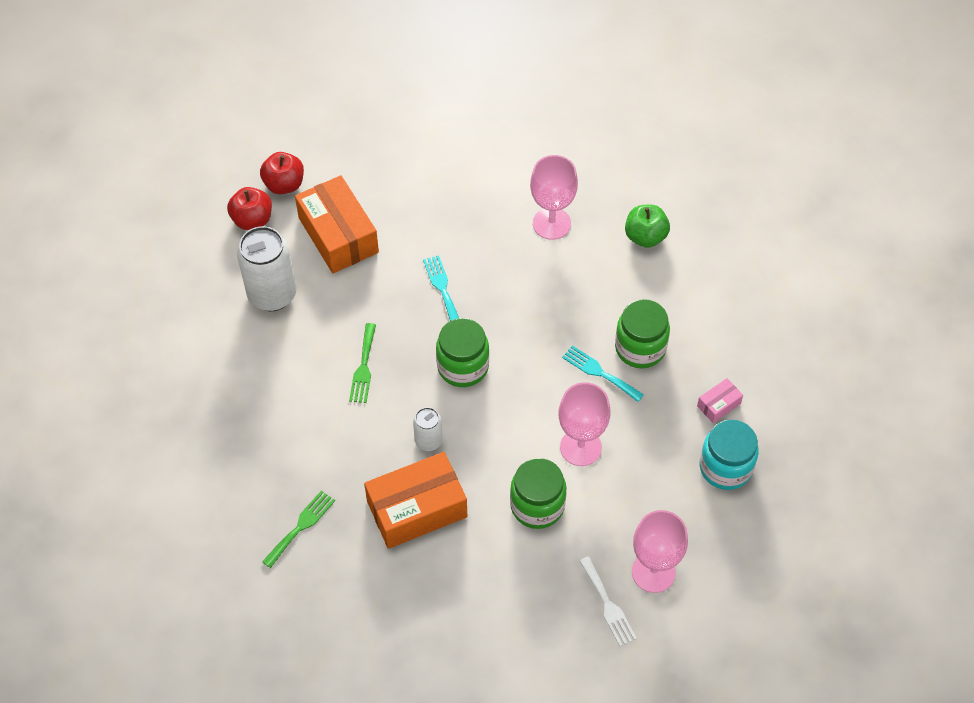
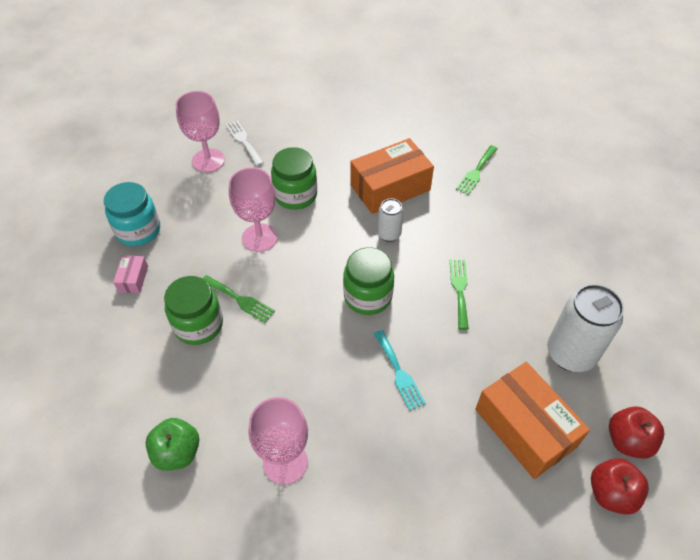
camera: 175 degrees right, 5 degrees down
turquoise fork [562,345,644,402] -> green fork [202,275,275,323]
pink box [697,378,743,423] -> pink box turned 45 degrees counterclockwise [113,255,148,293]

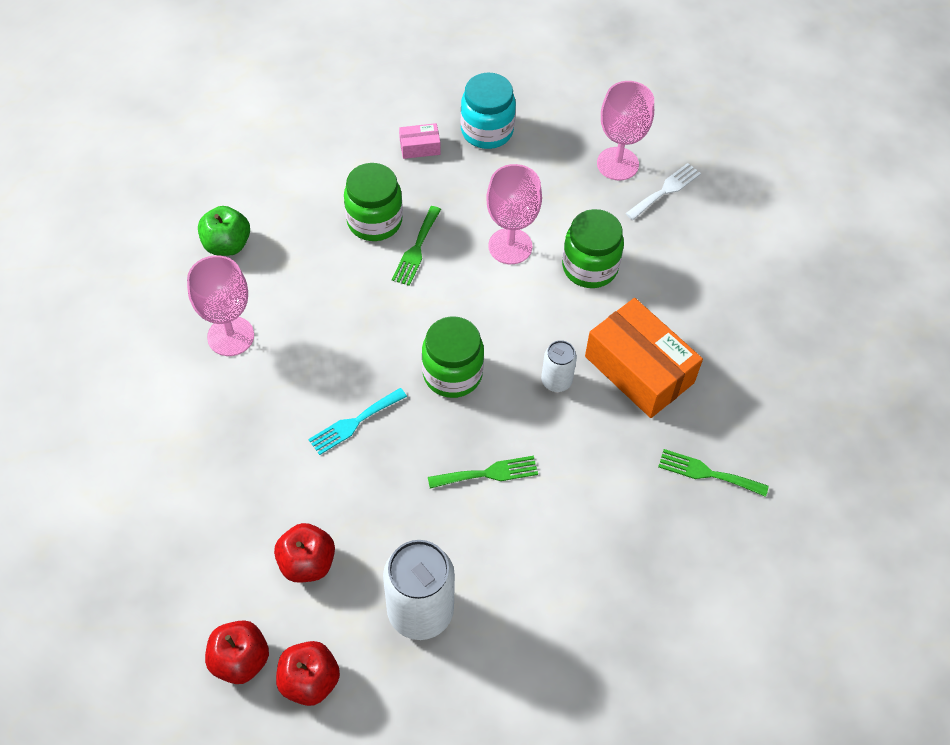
camera: 75 degrees right, 5 degrees up
orange box [475,362,590,479] -> red apple [274,523,335,583]

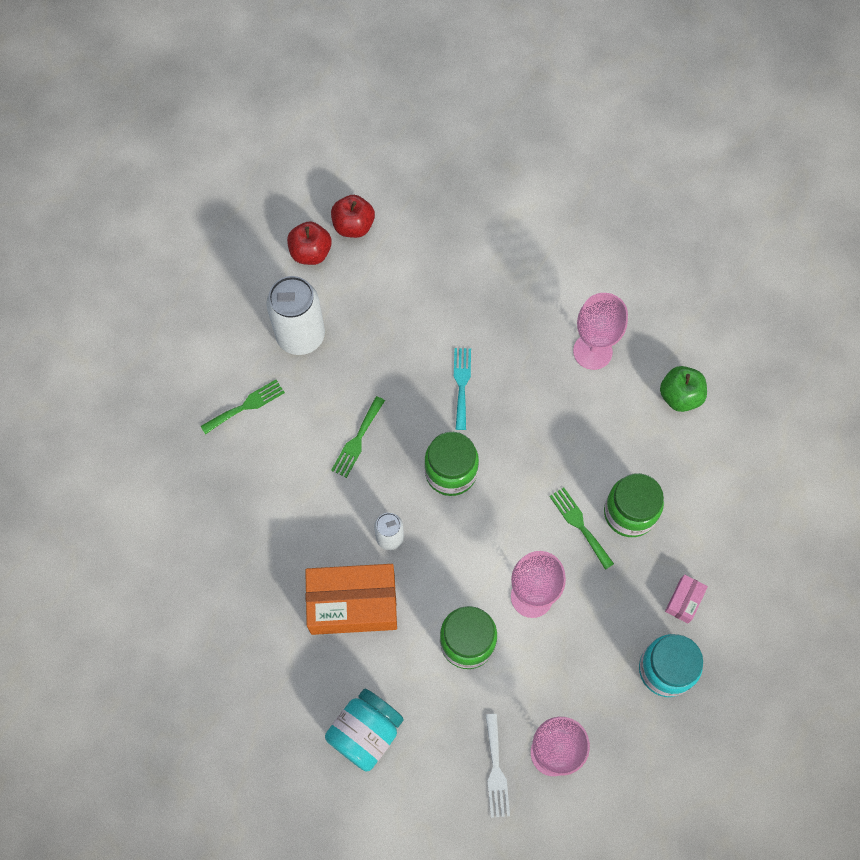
camera: 130 degrees right, 10 degrees up
red apple [274,523,335,583] -> none
green fork [658,449,769,497] -> green fork moved to [201,380,285,434]
none -> turquoise jar [325,689,404,772]

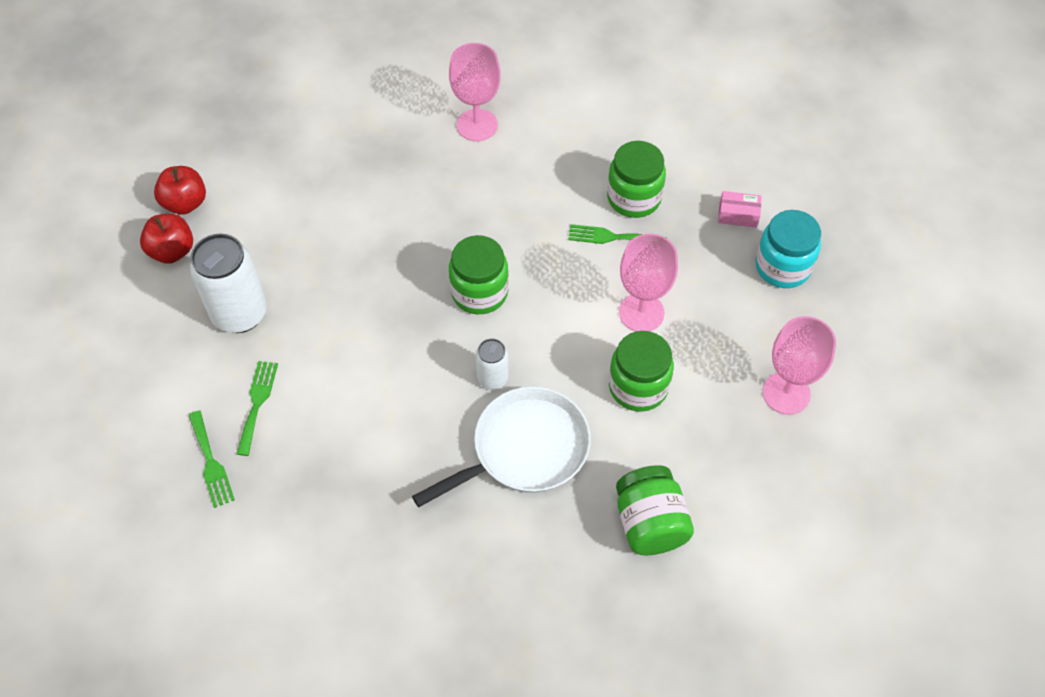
camera: 50 degrees left, 10 degrees down
orange box [305,564,397,635] -> white pan [412,386,591,507]
turquoise jar [325,689,404,772] -> green jar [616,465,694,555]
green fork [331,396,385,478] -> green fork moved to [189,410,235,508]
turquoise fork [454,348,471,430] -> none
white fork [485,714,510,818] -> none
green apple [660,366,707,412] -> none
pink box [665,574,708,623] -> pink box turned 60 degrees counterclockwise [718,191,762,228]

